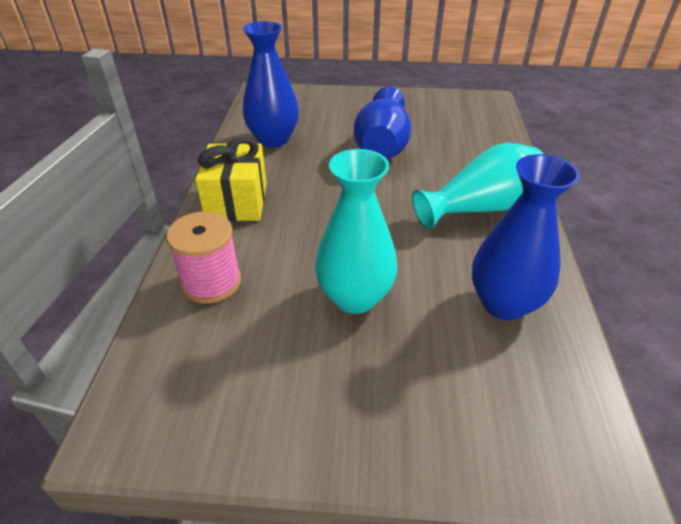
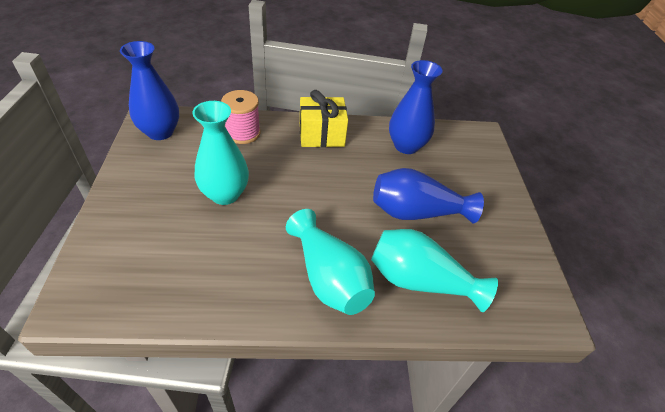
camera: 80 degrees right, 5 degrees up
blue vase [472,154,580,320] -> blue vase moved to [120,41,179,140]
none -> turquoise vase [371,229,498,312]

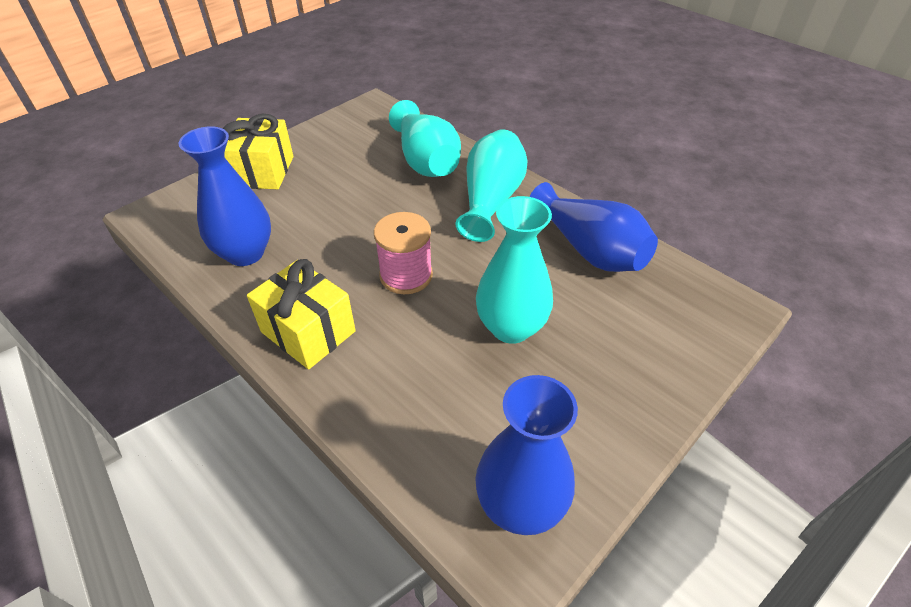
camera: 130 degrees left, 0 degrees up
pink spool [221,90,261,144] -> pink spool moved to [374,212,433,294]
blue vase [373,168,484,223] -> blue vase moved to [530,182,658,272]
none -> yellow gift [223,114,294,189]

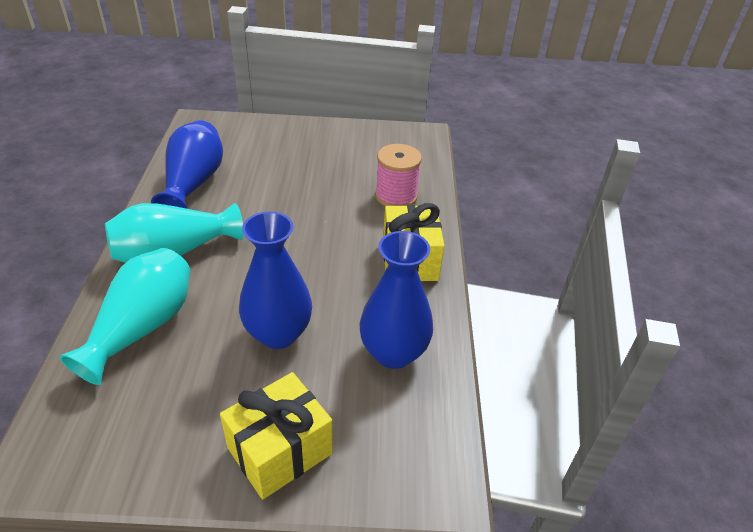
camera: 135 degrees left, 5 degrees down
pink spool [374,212,433,294] -> pink spool moved to [375,144,422,206]
blue vase [475,375,578,535] -> blue vase moved to [239,212,312,349]
turquoise vase [476,196,553,344] -> none

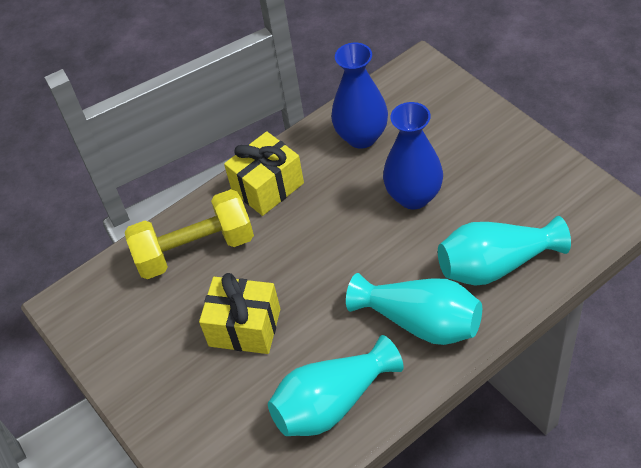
camera: 120 degrees left, 10 degrees up
blue vase [151,120,223,209] -> turquoise vase [268,335,404,436]
yellow gift [220,372,333,499] -> yellow gift moved to [199,273,280,354]
pink spool [375,144,422,206] -> yellow dumbbell [125,189,254,279]

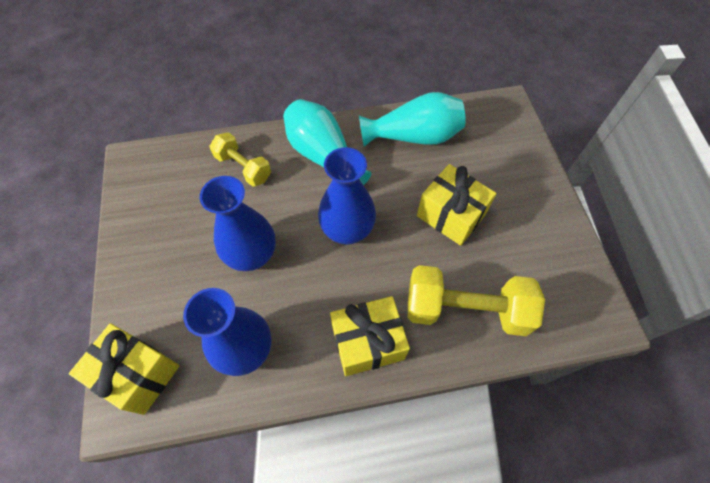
camera: 160 degrees left, 10 degrees up
turquoise vase [438,216,571,285] -> yellow dumbbell [210,132,271,186]
none -> yellow gift [69,323,180,415]
none -> blue vase [318,147,376,245]

